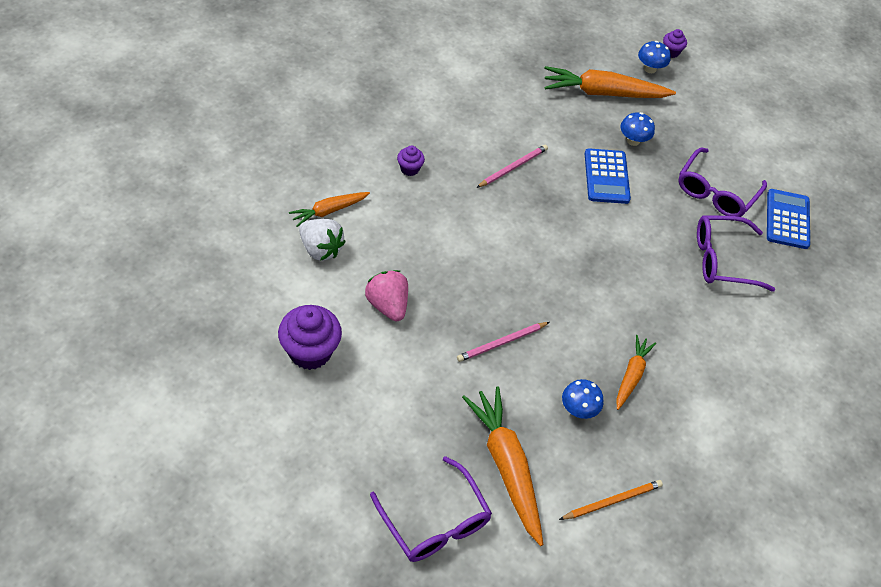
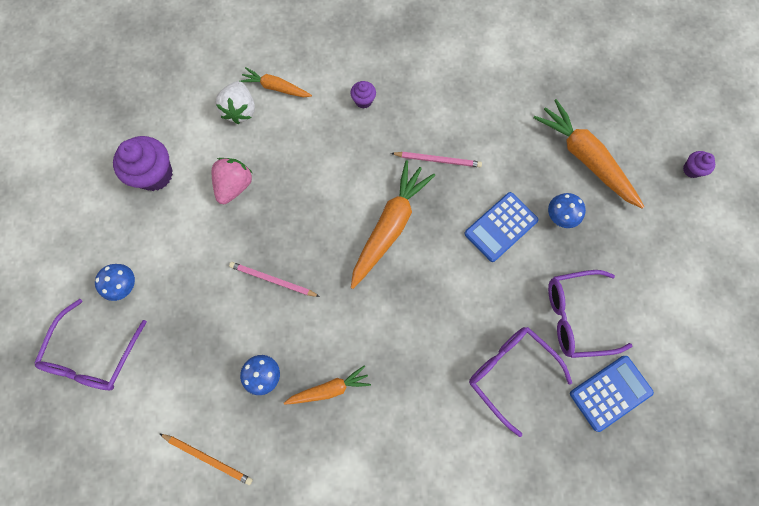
camera: 55 degrees right, 20 degrees up
orange carrot [462,386,544,546] -> orange carrot moved to [351,160,435,289]
blue mushroom [638,41,671,73] -> blue mushroom moved to [95,264,135,301]

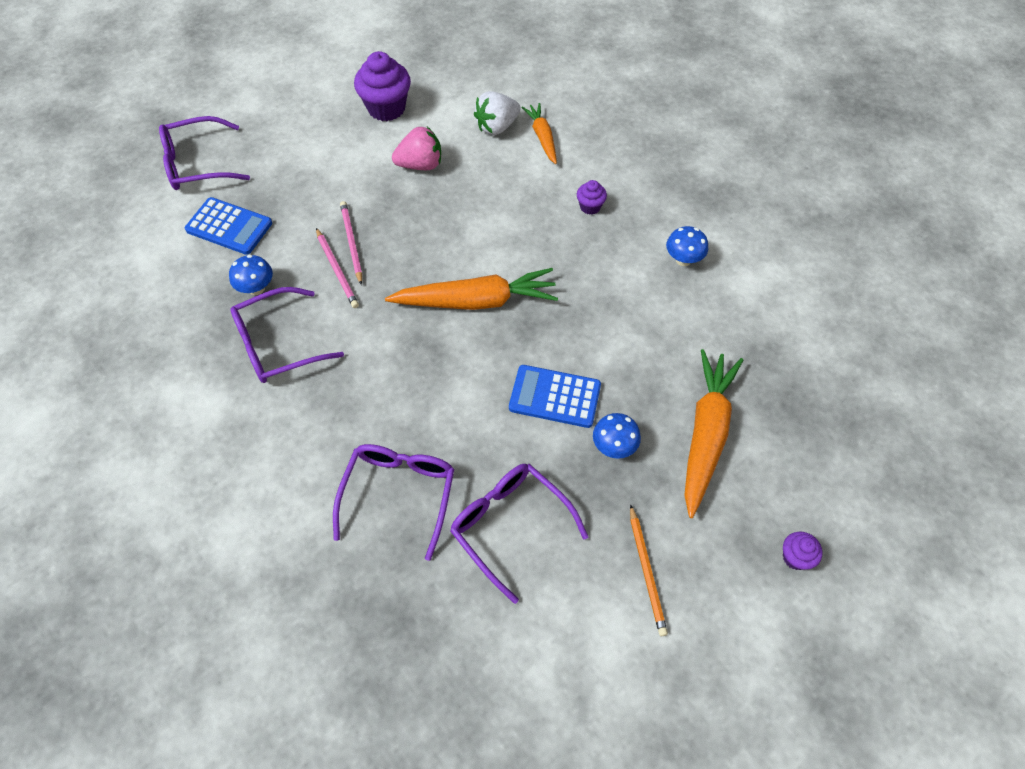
camera: 55 degrees right, 15 degrees down
blue mushroom [95,264,135,301] -> blue mushroom moved to [666,226,708,266]
orange pencil [159,433,253,485] -> orange pencil moved to [630,504,668,636]
orange carrot [284,366,371,405] -> purple glasses [230,287,344,383]
pink pencil [391,152,482,167] -> pink pencil moved to [316,228,359,308]
blue calculator [570,356,654,432] -> blue calculator moved to [185,197,272,255]

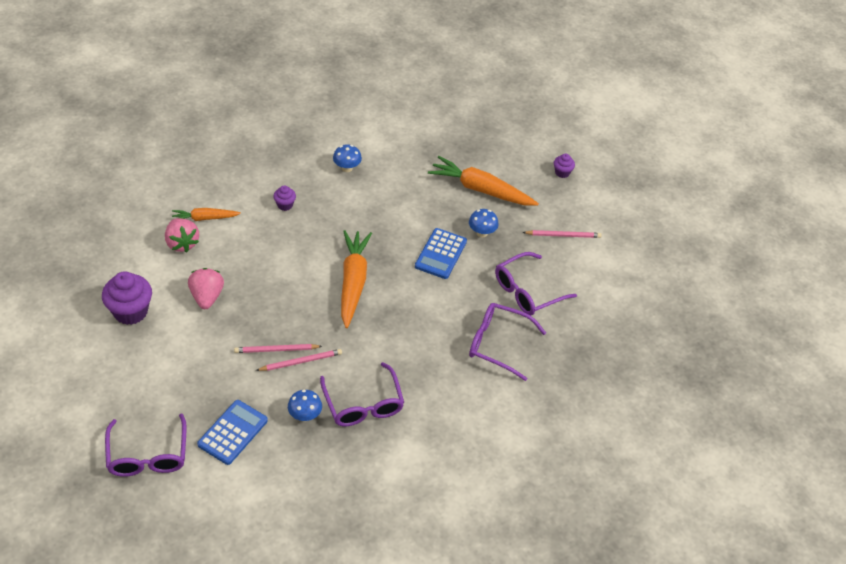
camera: 85 degrees left, 10 degrees down
white strawberry [474,91,521,135] -> pink strawberry [165,218,199,252]
orange pencil [630,504,668,636] -> pink pencil [523,230,601,238]

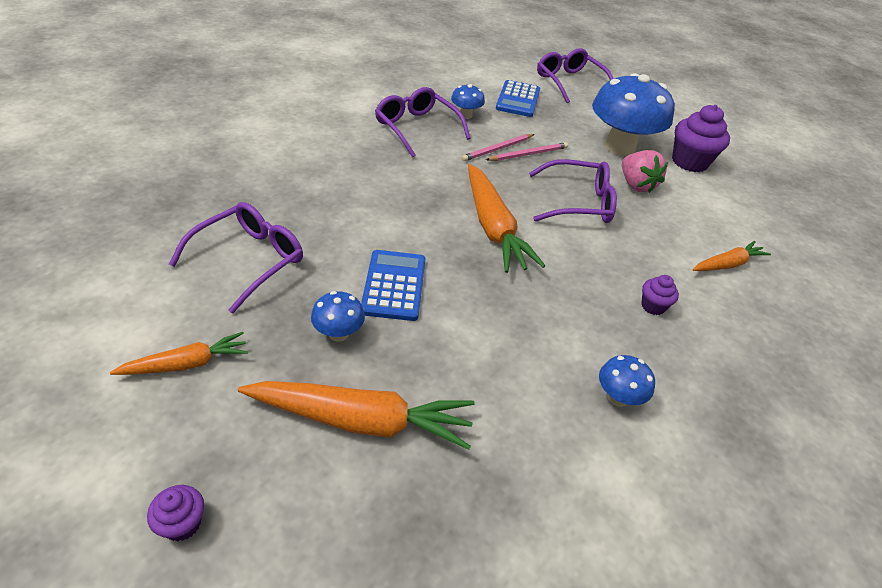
camera: 160 degrees right, 5 degrees down
pink strawberry [165,218,199,252] -> none
purple glasses [469,303,546,381] -> purple glasses moved to [529,159,617,223]
pink pencil [523,230,601,238] -> orange carrot [110,332,248,375]
none -> blue mushroom [592,73,675,156]

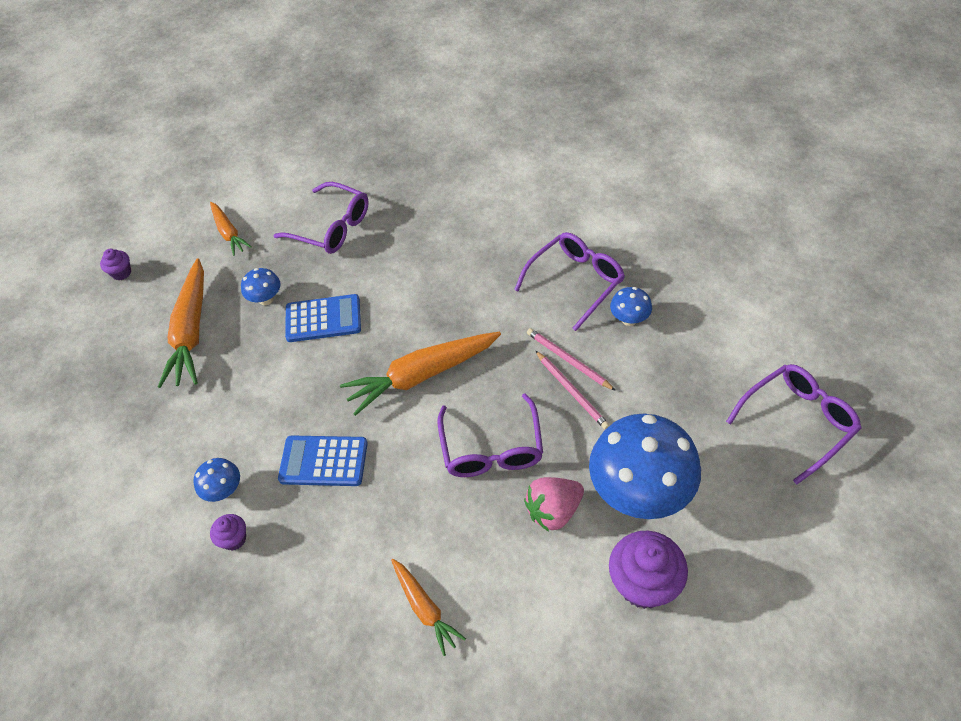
camera: 90 degrees right, 10 degrees up
blue calculator [496,80,540,117] -> blue calculator moved to [278,435,368,486]
purple cupcake [641,275,679,315] -> purple cupcake moved to [210,514,246,551]

